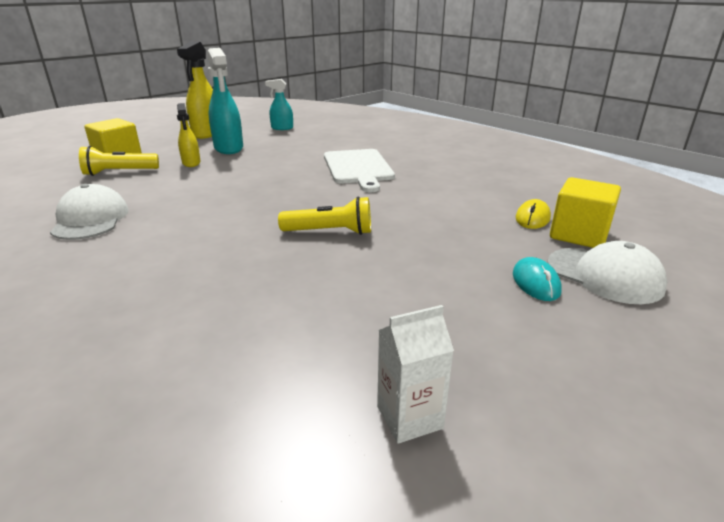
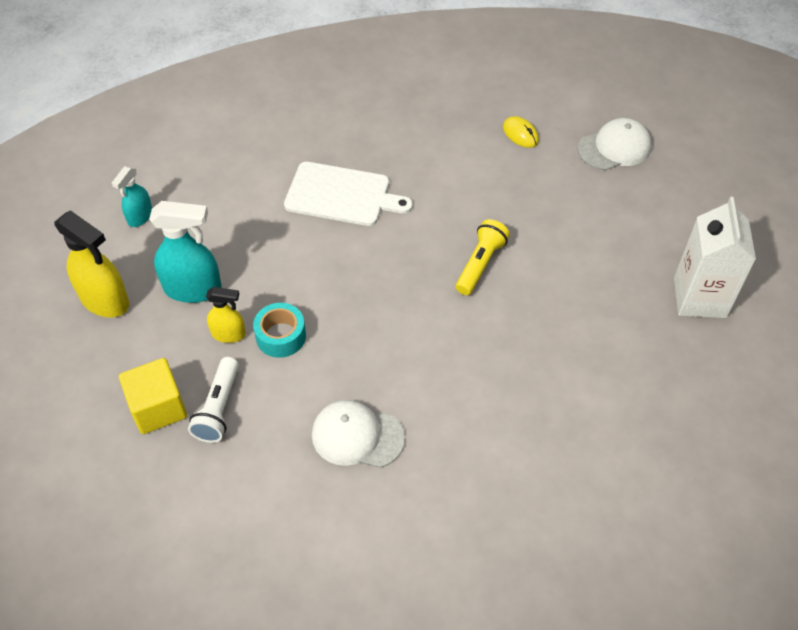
camera: 65 degrees left, 25 degrees up
yellow flashlight [79,146,159,176] -> white flashlight [188,357,239,443]
white carton [377,305,454,444] -> white carton [674,197,756,318], size x1.81
turquoise mouse [513,257,562,301] -> none
yellow cube [550,177,621,248] -> none
none -> turquoise tape [253,303,306,358]

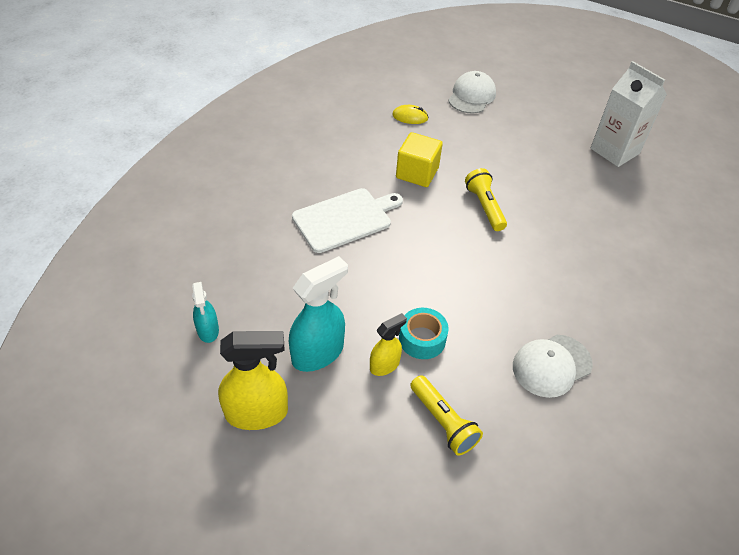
camera: 45 degrees left, 5 degrees down
yellow cube [119,358,187,434] -> yellow cube moved to [396,132,443,187]
white flashlight [188,357,239,443] -> yellow flashlight [410,375,483,456]

